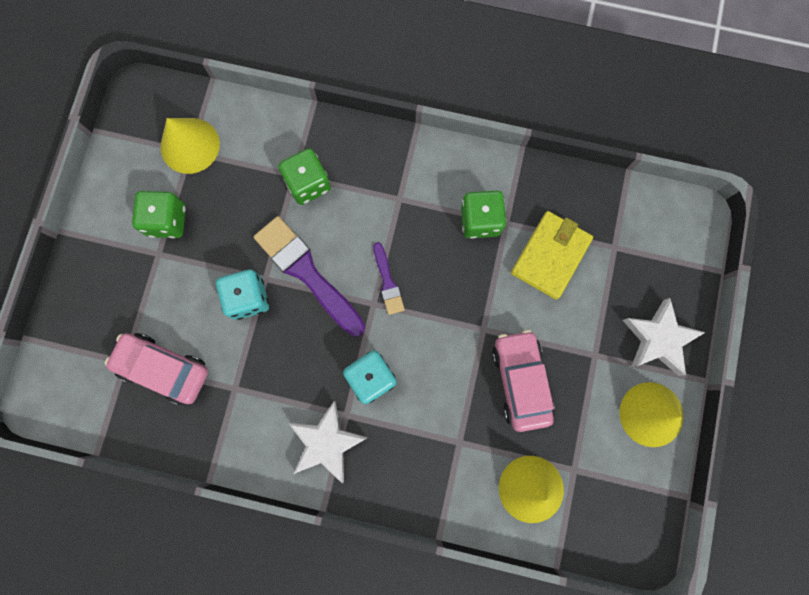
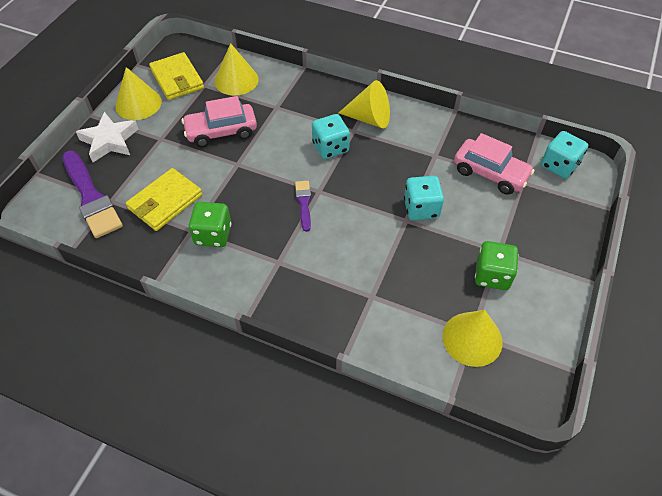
camera: 170 degrees left, 25 degrees down
purple brush [253,216,365,337] -> purple brush moved to [62,151,123,238]
green dice [278,148,331,205] -> none
white star [289,401,368,484] -> yellow cone [339,80,390,129]
pink car [492,330,555,432] -> pink car turned 75 degrees clockwise [182,96,257,147]
none -> yellow wallet [149,52,204,100]
none -> turquoise dice [541,131,588,179]

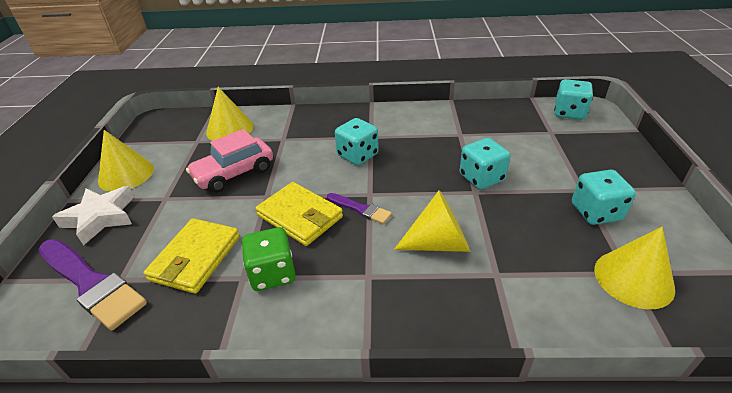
camera: 20 degrees left, 15 degrees down
yellow wallet [149,52,204,100] -> yellow wallet moved to [255,182,343,246]
purple brush [295,181,311,232] -> purple brush turned 150 degrees clockwise [327,193,392,224]
yellow cone [339,80,390,129] -> yellow cone moved to [394,190,470,252]
pink car [454,133,535,195] -> none
green dice [475,241,518,290] -> turquoise dice [572,170,636,225]

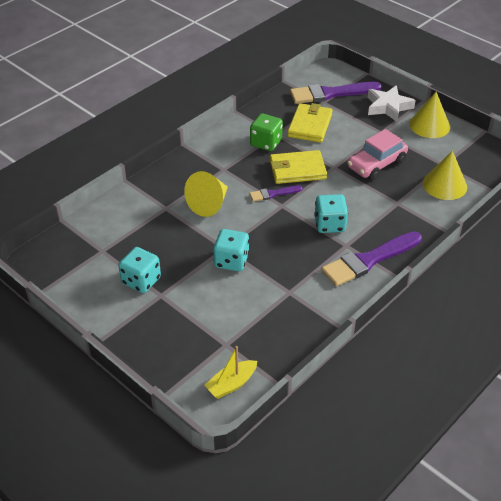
camera: 130 degrees right, 5 degrees up
yellow wallet [143,218,240,294] -> yellow wallet turned 45 degrees clockwise [287,103,333,143]
pink car [186,129,273,193] -> pink car turned 135 degrees counterclockwise [347,129,408,181]
turquoise dice [554,79,593,120] -> yellow boat [204,346,257,399]
yellow cone [594,227,675,309] -> none
none -> purple brush [321,231,422,286]

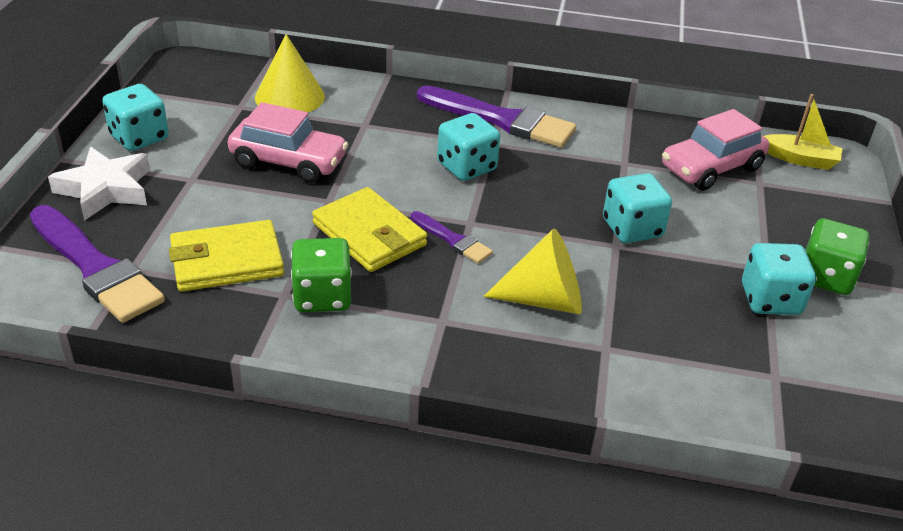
camera: 125 degrees left, 5 degrees down
yellow cone [409,92,450,138] -> turquoise dice [102,84,169,151]
none -> pink car [662,109,769,191]
none -> green dice [806,218,869,295]

